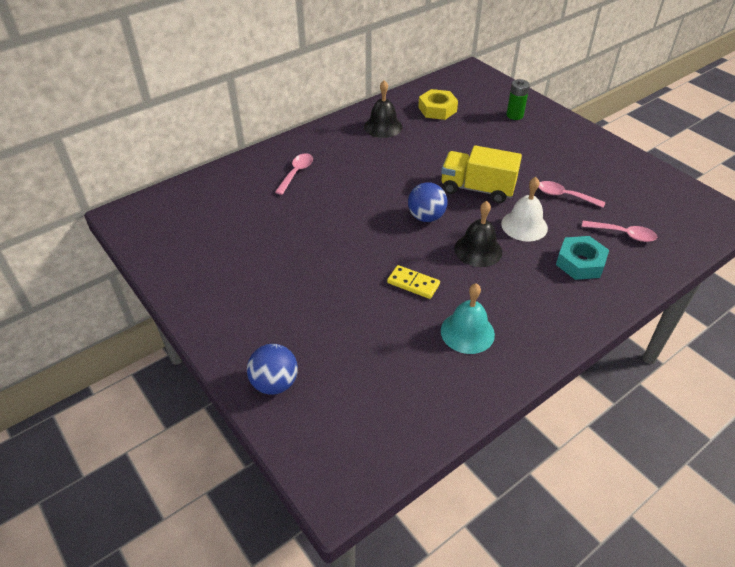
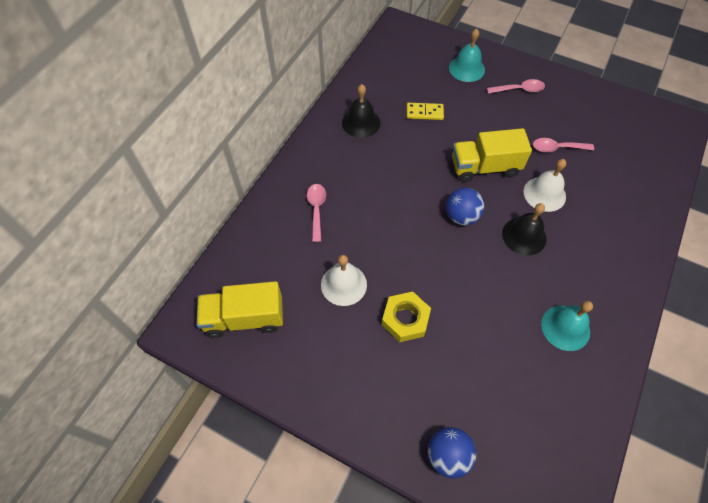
camera: 25 degrees left, 15 degrees up
yellow domino [387,265,440,299] -> yellow domino moved to [407,103,444,120]
yellow nut [418,89,458,120] -> yellow nut moved to [382,292,431,342]
green battery [506,79,530,120] -> turquoise bell [449,28,485,82]
turquoise nut [556,236,609,280] -> none
pink spoon [582,221,657,242] -> pink spoon moved to [487,79,545,94]
none -> yellow truck [197,281,283,338]
none -> white bell [321,255,367,306]

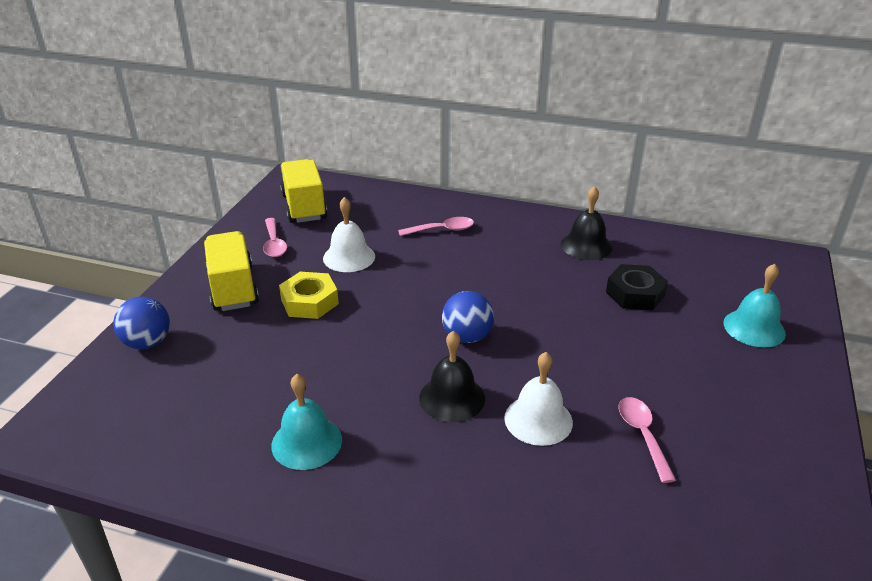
camera: 80 degrees right, 25 degrees down
yellow domino [407,103,444,120] -> black nut [606,264,668,310]
yellow truck [452,128,532,182] -> yellow truck moved to [204,231,259,311]
pink spoon [487,79,545,94] -> pink spoon moved to [263,218,287,257]

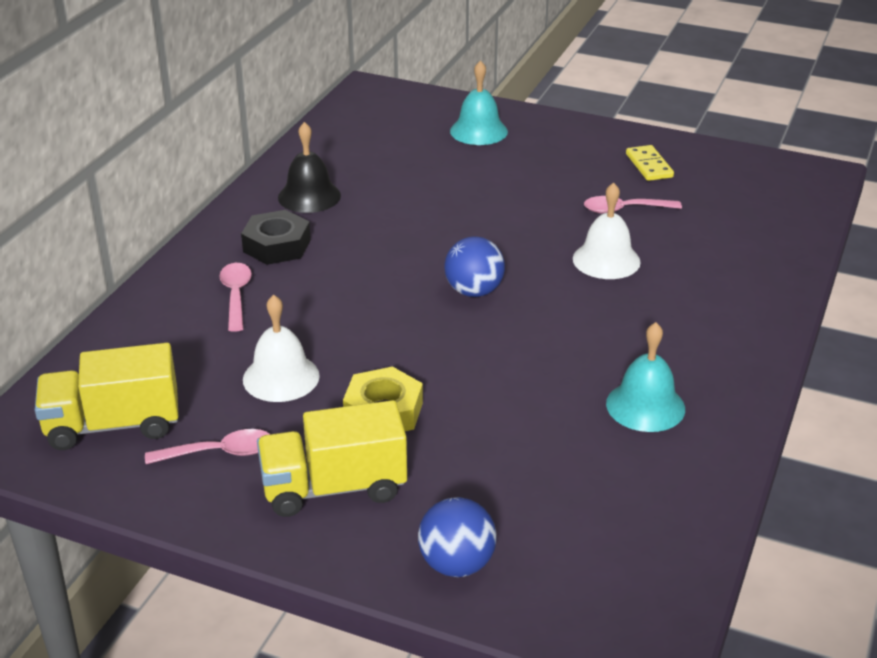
camera: 85 degrees left, 0 degrees up
black bell [419,331,485,422] -> none
black nut [606,264,668,310] -> black nut moved to [241,210,311,265]
none -> yellow domino [626,145,674,181]

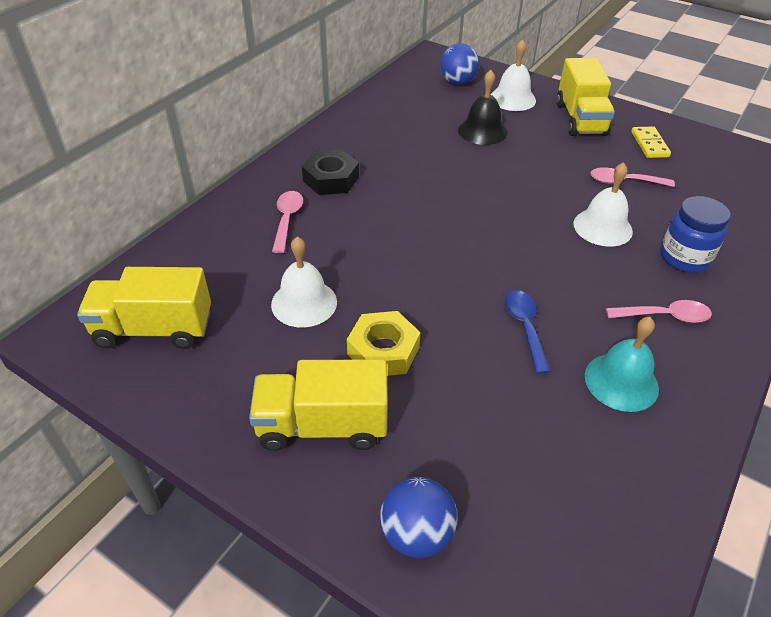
camera: 10 degrees right, 10 degrees up
pink spoon [145,429,269,464] -> pink spoon moved to [606,300,712,323]
black bell [278,122,341,213] -> black bell moved to [458,70,507,145]
blue ball [444,236,505,297] -> blue ball moved to [440,44,479,85]
turquoise bell [450,60,508,145] -> white bell [491,39,536,111]
none -> blue spoon [505,290,551,374]
none -> yellow truck [556,58,615,136]
none -> blue jar [660,196,731,273]

